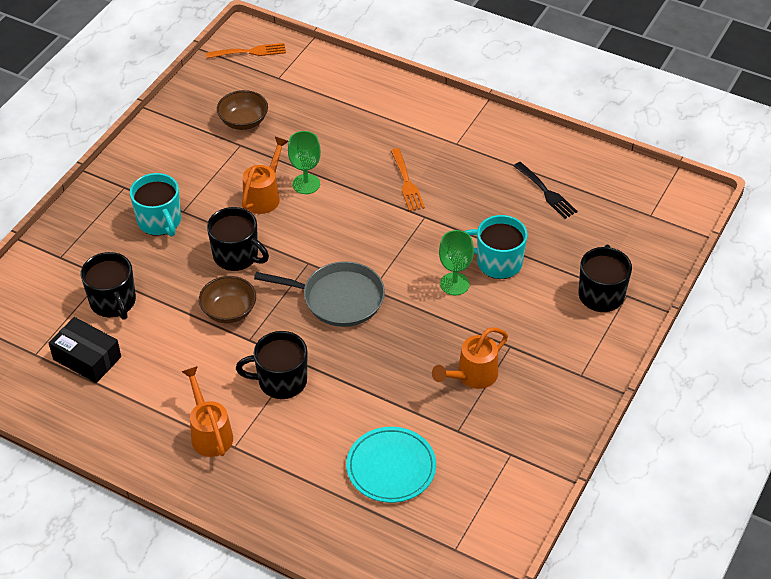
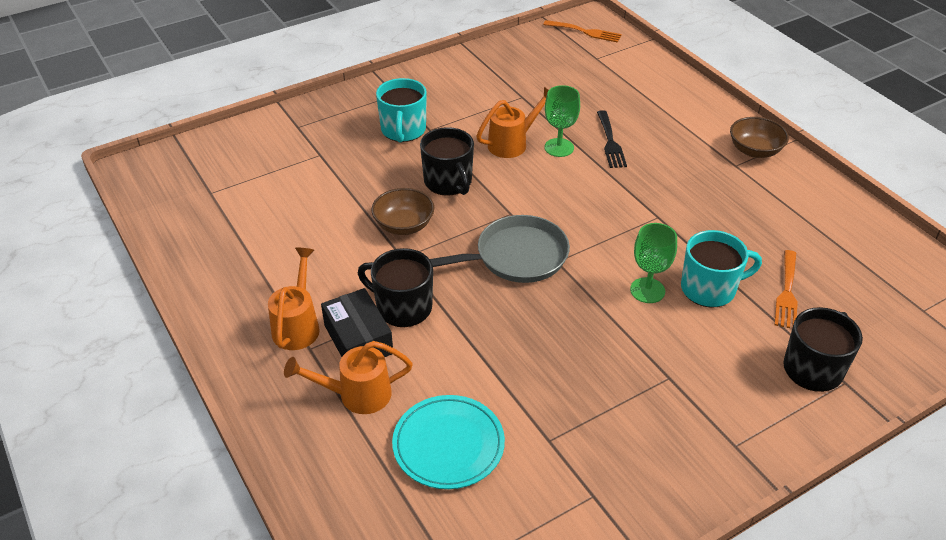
camera: 30 degrees right, 5 degrees down
black box [49,317,121,383] -> black box moved to [321,288,393,357]
black mug [81,252,136,320] -> none
brown bowl [217,90,268,130] -> brown bowl moved to [730,117,789,158]
grey pan [254,261,385,327] -> grey pan turned 60 degrees counterclockwise [430,215,570,283]
orange fork [391,148,425,211] -> orange fork moved to [775,250,798,328]
orange watering can [432,327,508,389] -> orange watering can moved to [284,341,413,414]
turquoise mug [464,215,528,279] -> turquoise mug turned 120 degrees clockwise [681,230,762,308]
black fork [514,162,578,219] -> black fork moved to [597,110,627,168]

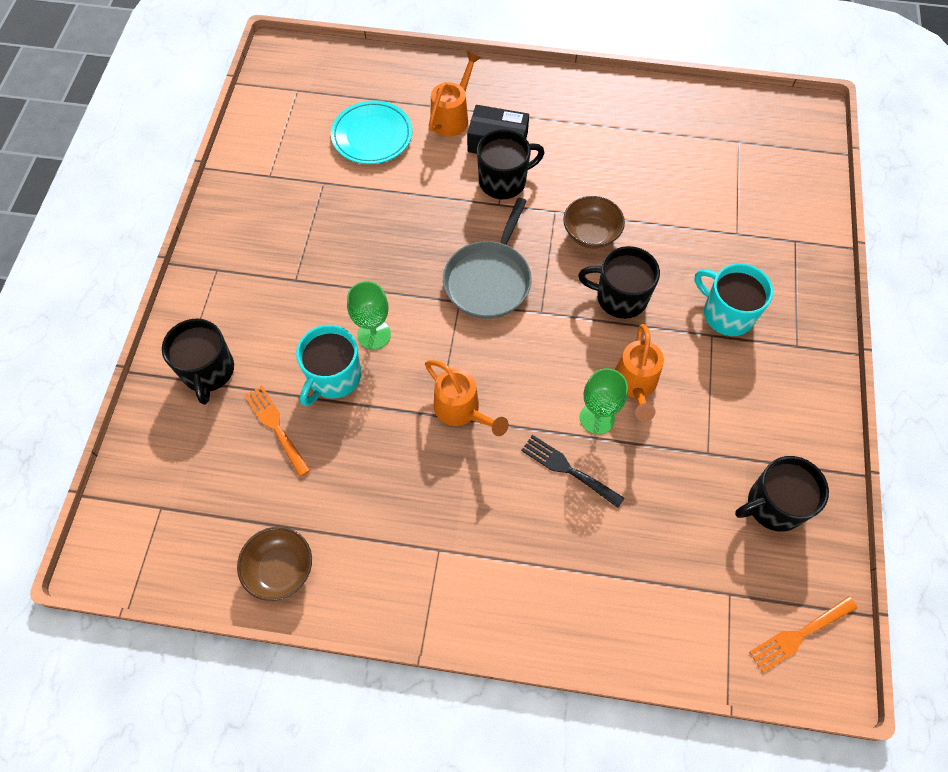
camera: 130 degrees right, 20 degrees up
orange watering can [268,247,320,350] -> orange watering can moved to [425,360,509,436]
brown bowl [730,117,789,158] -> brown bowl moved to [237,527,312,601]
none -> black mug [735,456,829,532]

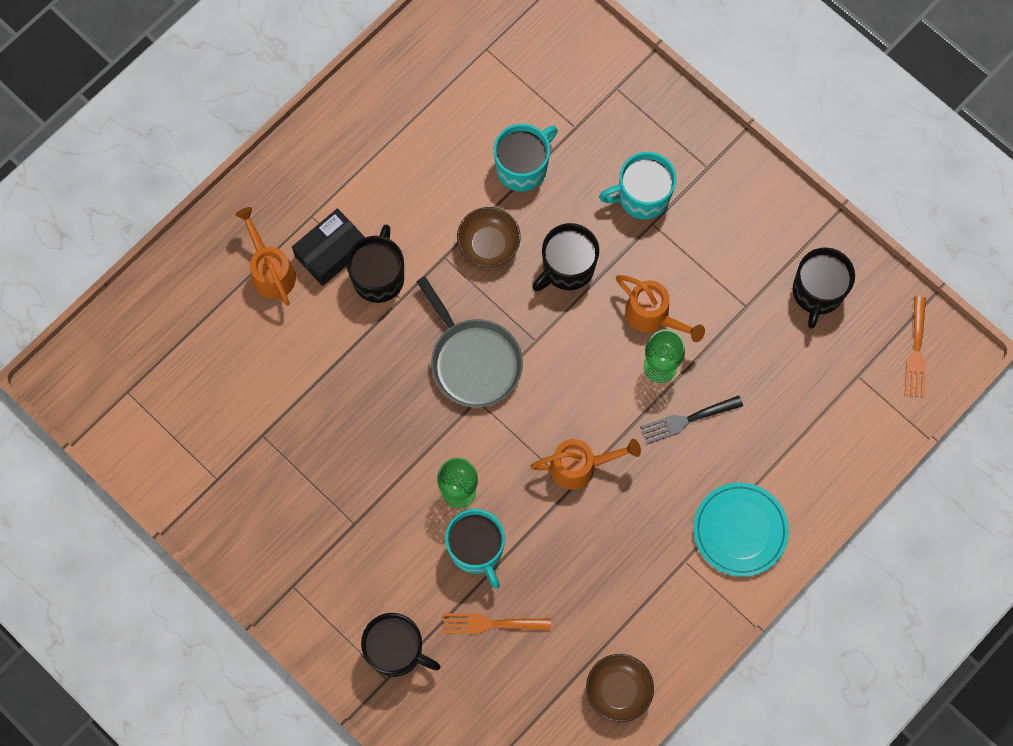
camera: 55 degrees left, 10 degrees up
turquoise plate [331,100,412,164] -> turquoise plate moved to [693,483,789,577]
none -> turquoise mug [494,124,558,191]

